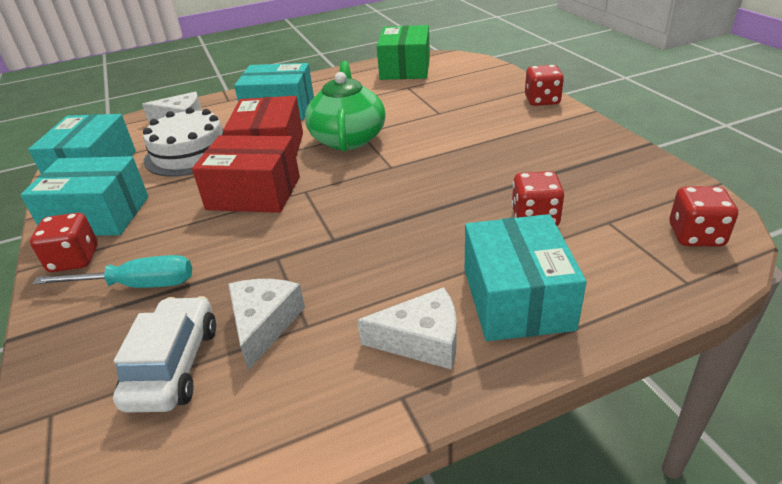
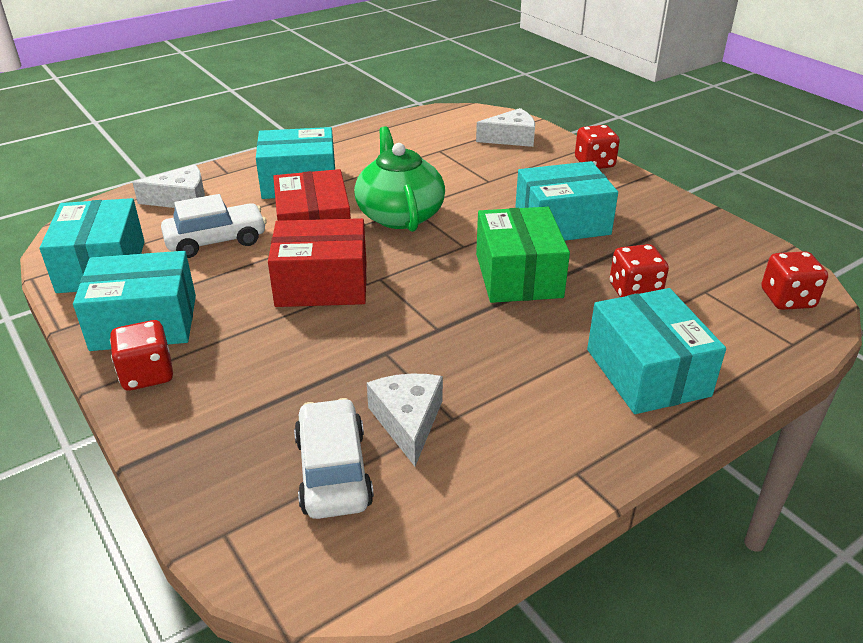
camera: 15 degrees left, 0 degrees up
turquoise screwdriver [33,255,192,288] -> none
white cake [143,107,224,177] -> white car [161,194,267,258]
white cheese [357,287,457,370] -> white cheese moved to [476,108,535,147]
green box [377,25,430,80] -> green box moved to [476,207,570,303]
none -> turquoise box [515,161,618,241]

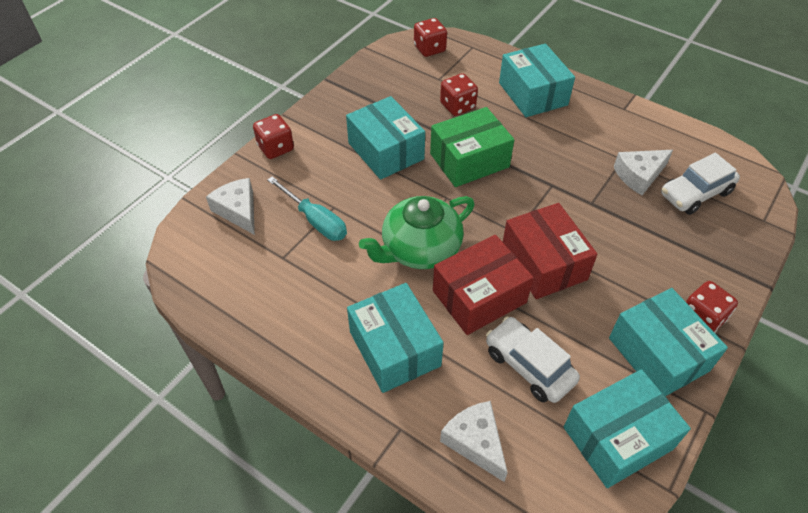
camera: 110 degrees left, 15 degrees up
turquoise box [587,288,726,414] -> turquoise box turned 75 degrees counterclockwise [499,43,575,117]
none -> turquoise screwdriver [267,176,347,241]

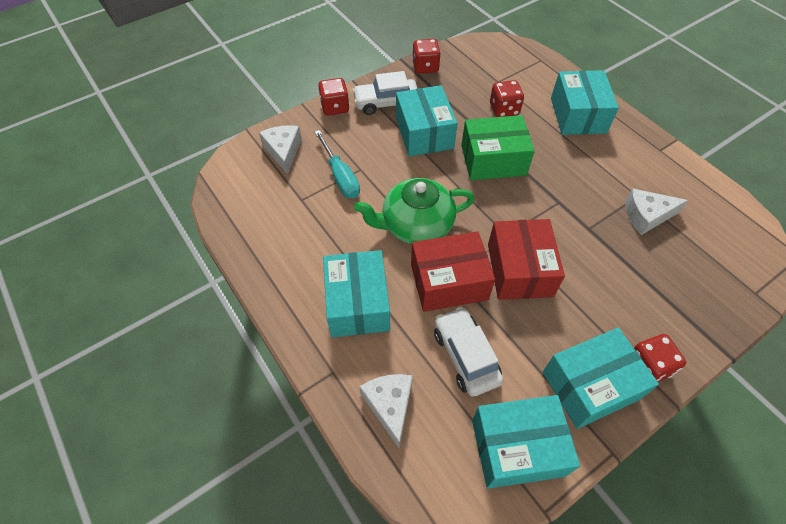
camera: 20 degrees right, 5 degrees up
red dice [414,18,447,57] -> red dice moved to [412,39,441,74]
turquoise box [609,288,728,396] -> turquoise box turned 75 degrees clockwise [543,328,659,429]
white car [661,153,740,215] -> white car moved to [352,71,417,115]

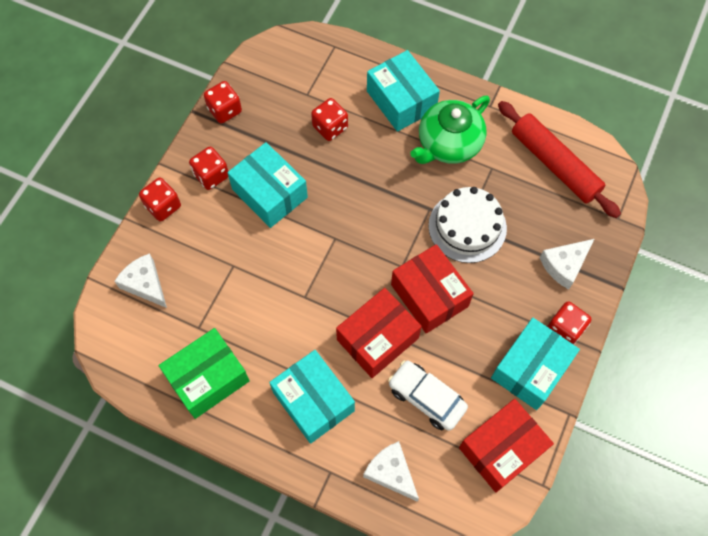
camera: 30 degrees left, 10 degrees up
turquoise screwdriver [314,130,360,198] -> none
white car [352,71,417,115] -> red dice [189,147,228,190]
green teapot [354,178,475,244] -> green teapot moved to [410,96,490,164]
green box [461,115,535,180] -> green box moved to [159,328,250,419]
turquoise box [472,395,580,489] -> red box [459,399,554,493]
white cheese [625,189,689,235] -> white cheese moved to [540,239,594,289]
none -> white cake [429,187,507,263]
none -> red rolling pin [498,101,621,218]

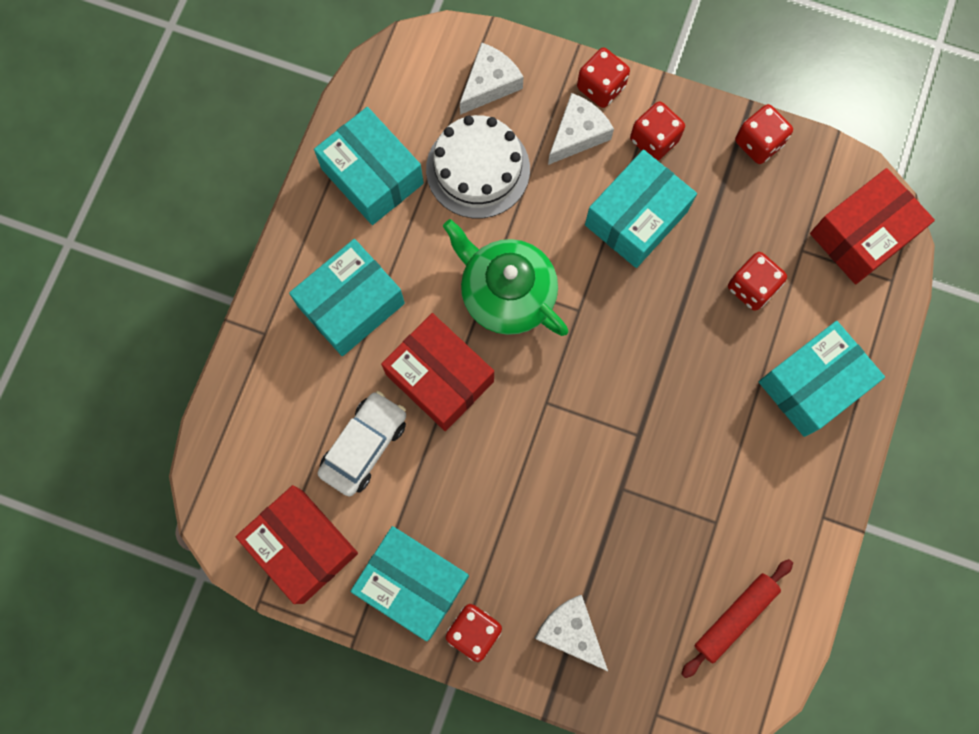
camera: 85 degrees right, 10 degrees up
green box [159,328,250,419] -> turquoise box [314,107,424,225]
white cheese [363,441,419,502] -> white cheese moved to [548,93,614,165]
red box [391,244,474,333] -> red box moved to [810,168,935,284]
green teapot [410,96,490,164] -> green teapot moved to [443,219,568,336]
white cake [429,187,507,263] -> white cake moved to [426,115,530,218]
red rolling pin [498,101,621,218] -> red rolling pin [682,559,793,678], size x0.63

